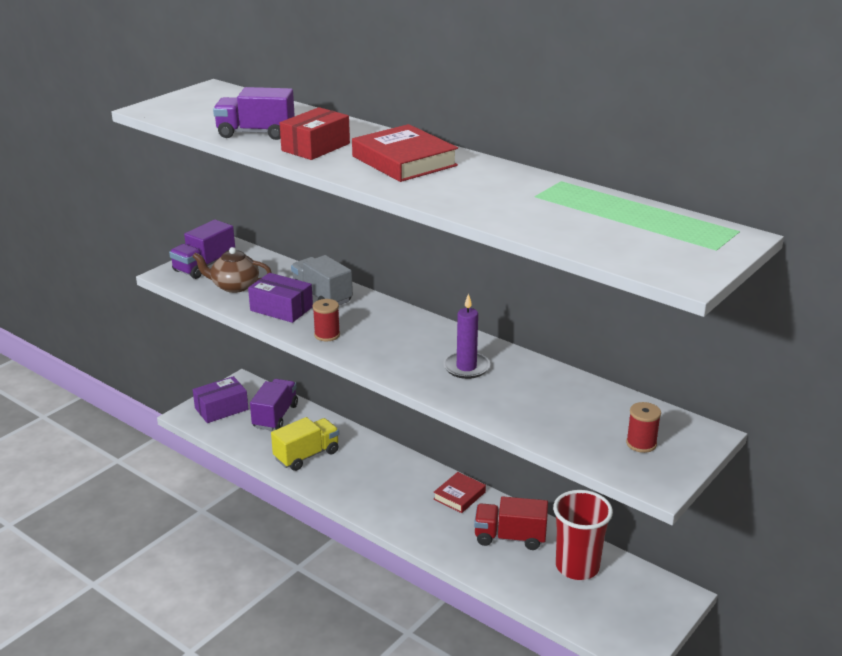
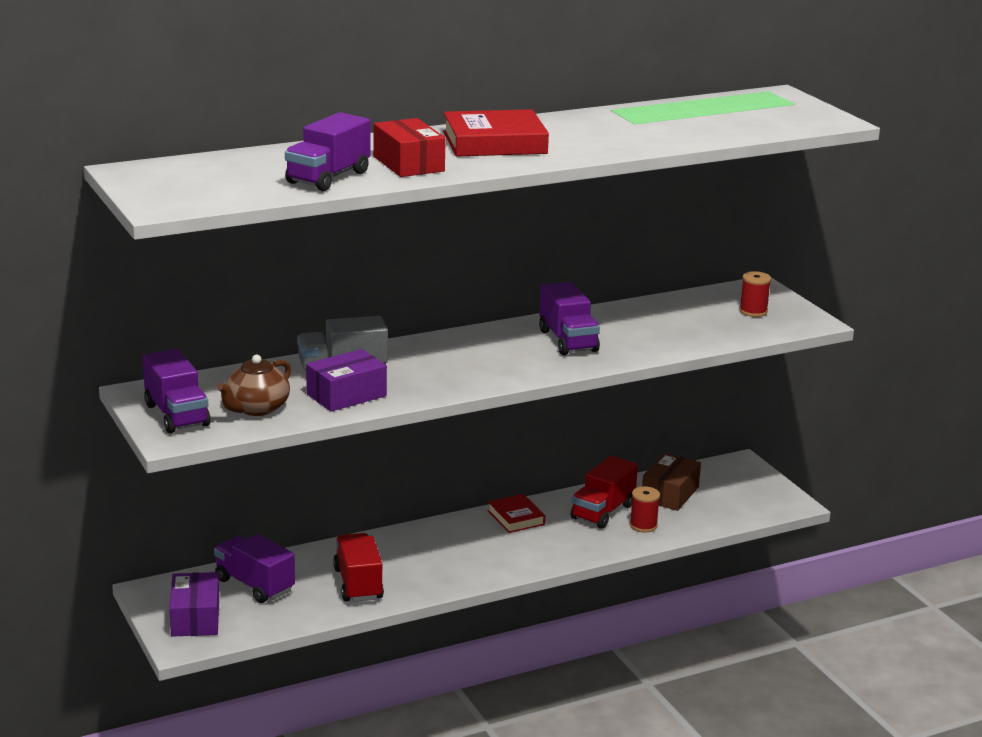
camera: 65 degrees left, 5 degrees down
yellow truck [271,417,339,471] -> red truck [333,533,384,602]
red spool [313,299,340,341] -> red spool moved to [630,486,660,533]
purple candle [443,293,490,379] -> purple truck [539,282,600,355]
red cup [553,490,613,580] -> brown box [642,453,701,511]

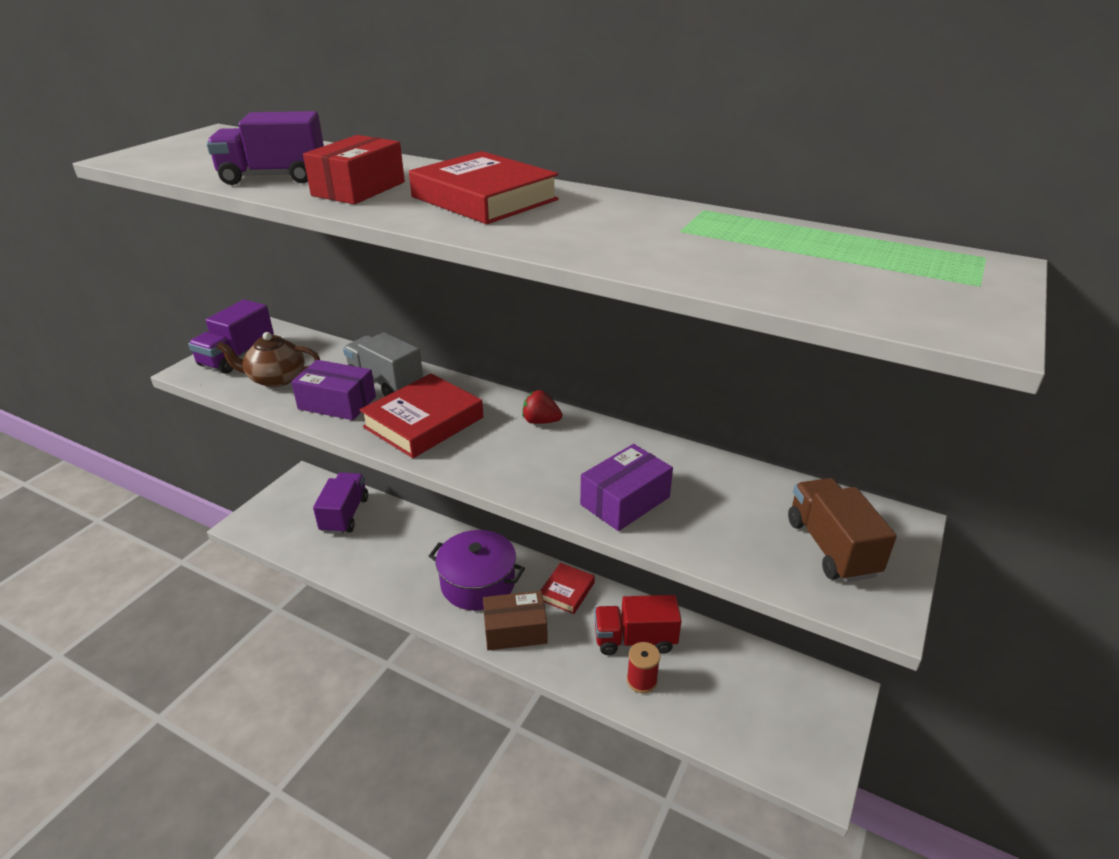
camera: 55 degrees right, 10 degrees up
purple box [169,572,219,637] -> purple box moved to [580,444,673,531]
red truck [333,533,384,602] -> none
purple truck [539,282,600,355] -> none
brown box [642,453,701,511] -> brown box moved to [483,591,548,651]
red spool [739,271,771,317] -> brown truck [788,478,897,582]
none -> red book [360,373,483,458]
none -> purple pot [429,530,525,610]
none -> red strawberry [522,390,562,424]

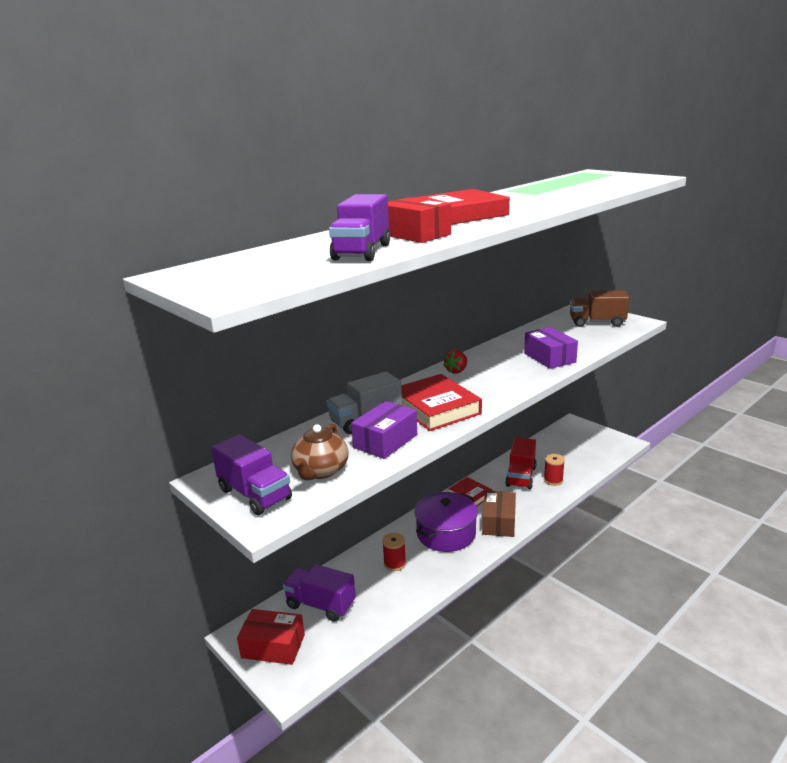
camera: 70 degrees left, 10 degrees down
none -> red box [237,609,305,665]
none -> red spool [382,533,406,571]

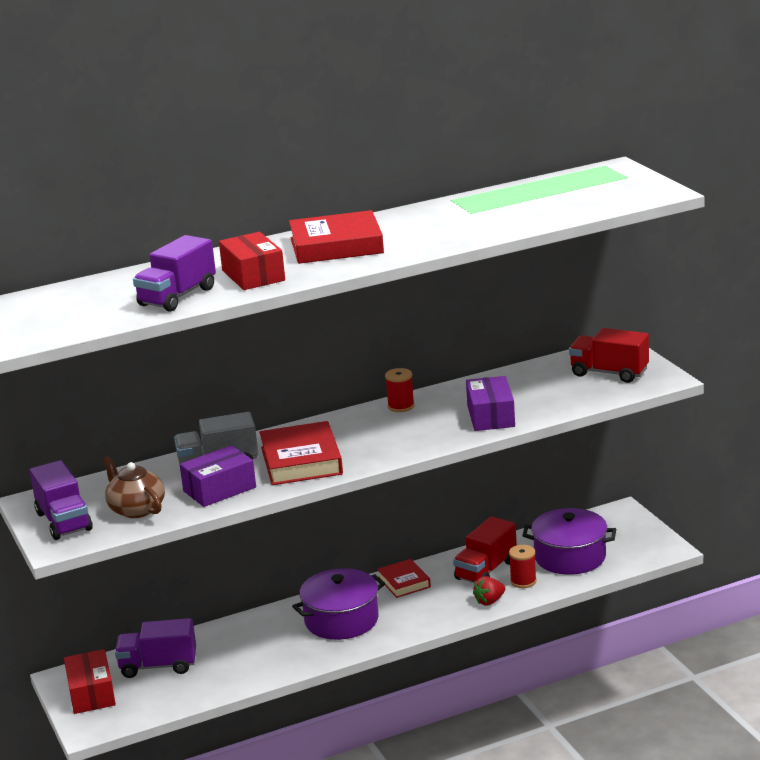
camera: 20 degrees right, 0 degrees up
red box [237,609,305,665] -> red box turned 45 degrees clockwise [64,649,116,714]
purple truck [283,564,356,622] -> purple truck turned 45 degrees counterclockwise [115,618,196,678]
brown teapot [291,424,348,480] -> brown teapot turned 105 degrees clockwise [103,456,165,518]
red spool [382,533,406,571] -> red spool moved to [385,368,415,412]
red strawberry [443,350,467,374] -> red strawberry moved to [473,576,505,606]
brown box [482,491,516,537] -> none
brown truck [570,290,629,327] -> red truck [569,328,649,383]
none -> purple pot [522,508,616,575]

